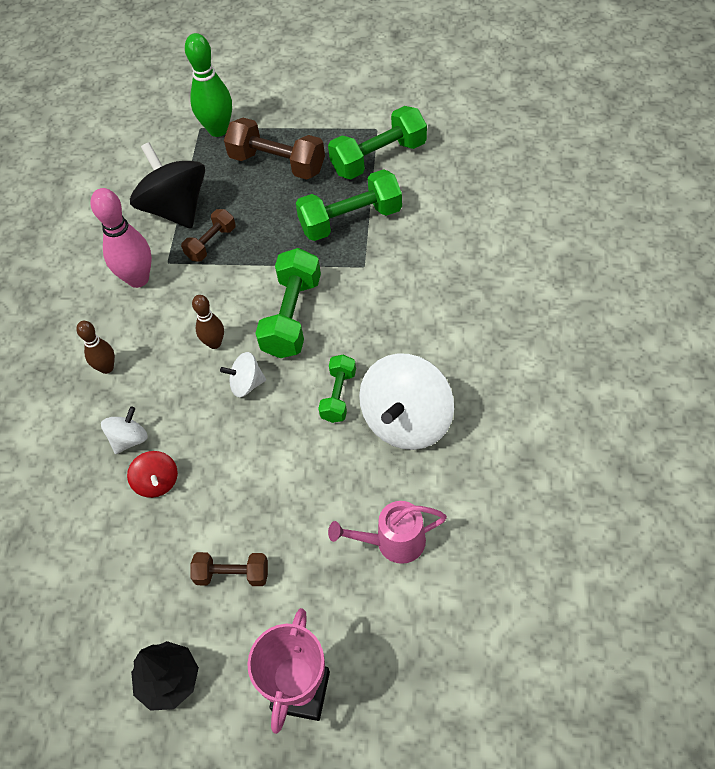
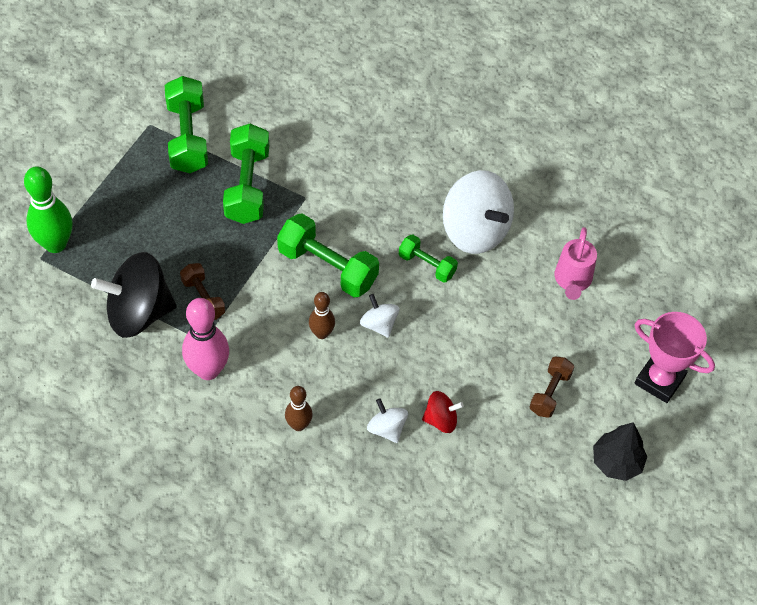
camera: 75 degrees left, 0 degrees up
white spinning top [220,352,266,397] -> white spinning top turned 135 degrees clockwise [360,294,399,338]
brown dumbbell [224,118,325,180] -> none

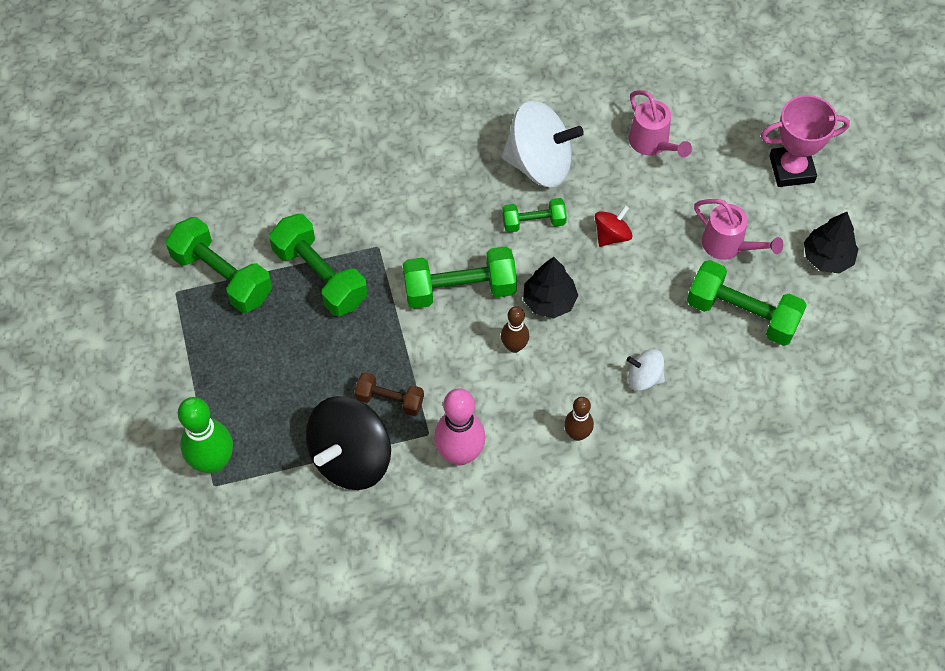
camera: 40 degrees left, 5 degrees up
white spinning top [360,294,399,338] -> black tree [523,257,578,318]
red spinning top [422,391,464,433] -> red spinning top moved to [595,205,633,247]
brown dumbbell [530,356,574,418] -> pink watering can [694,199,783,260]
none -> green dumbbell [687,260,807,346]

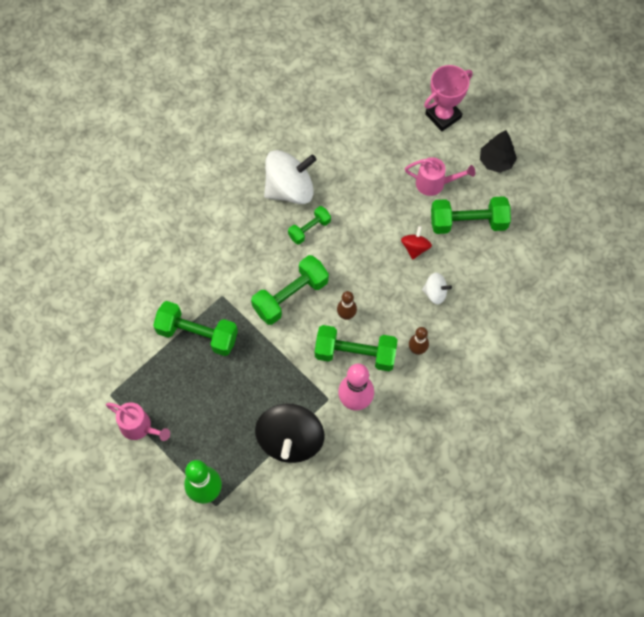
camera: 30 degrees left, 5 degrees up
green dumbbell [166,217,272,313] -> green dumbbell moved to [315,325,398,371]
brown dumbbell [355,372,424,416] -> none
black tree [523,257,578,318] -> none
red spinning top [595,205,633,247] -> red spinning top moved to [401,226,432,260]
white spinning top [627,349,665,391] -> white spinning top turned 150 degrees counterclockwise [422,272,452,304]
pink watering can [629,90,692,158] -> pink watering can moved to [106,402,170,441]

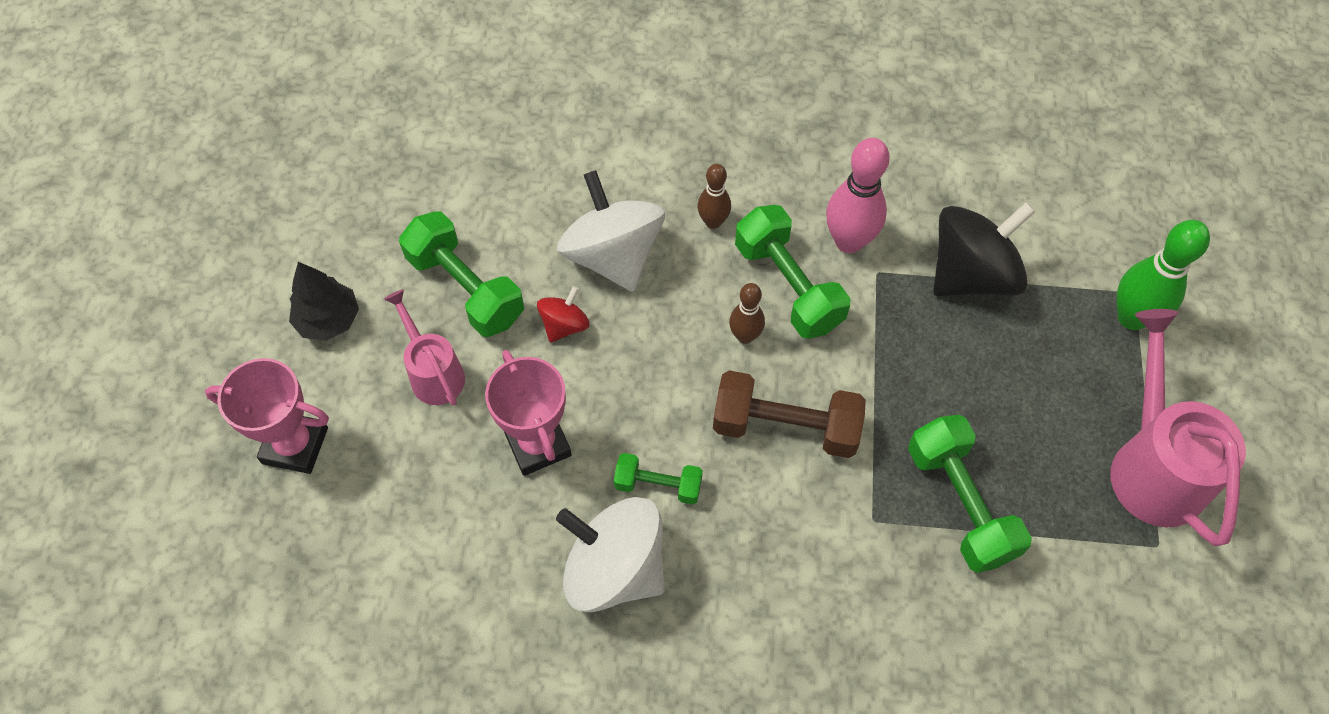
camera: 130 degrees left, 5 degrees down
pink watering can [106,402,170,441] -> pink watering can [1111,309,1246,547], size x1.71
green dumbbell [251,255,329,325] -> brown dumbbell [713,370,866,458]
red spinning top [401,226,432,260] -> red spinning top turned 150 degrees clockwise [537,286,590,343]
white spinning top [422,272,452,304] -> white spinning top [557,170,665,292], size x2.04
none -> pink trophy [485,350,572,476]

